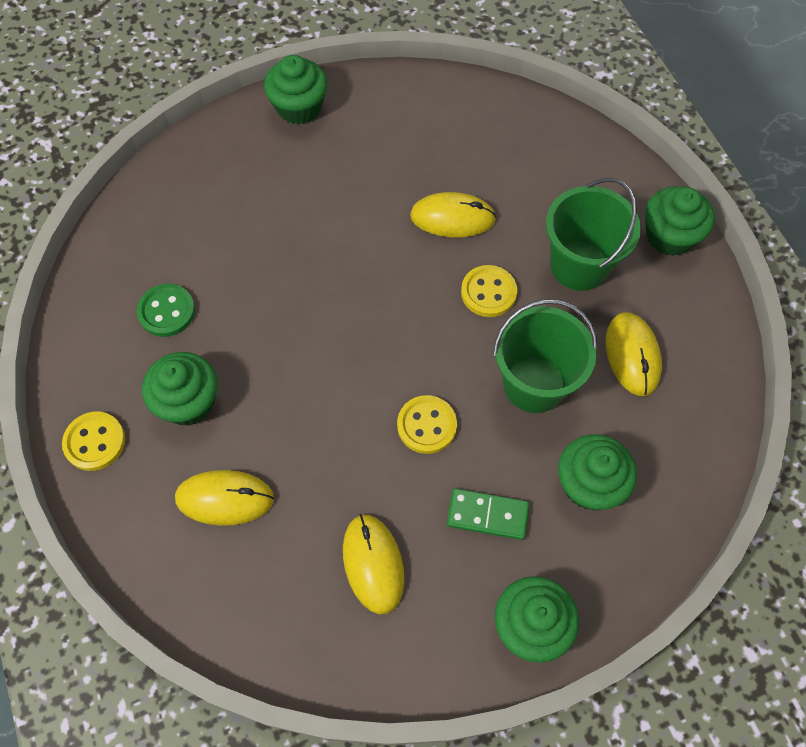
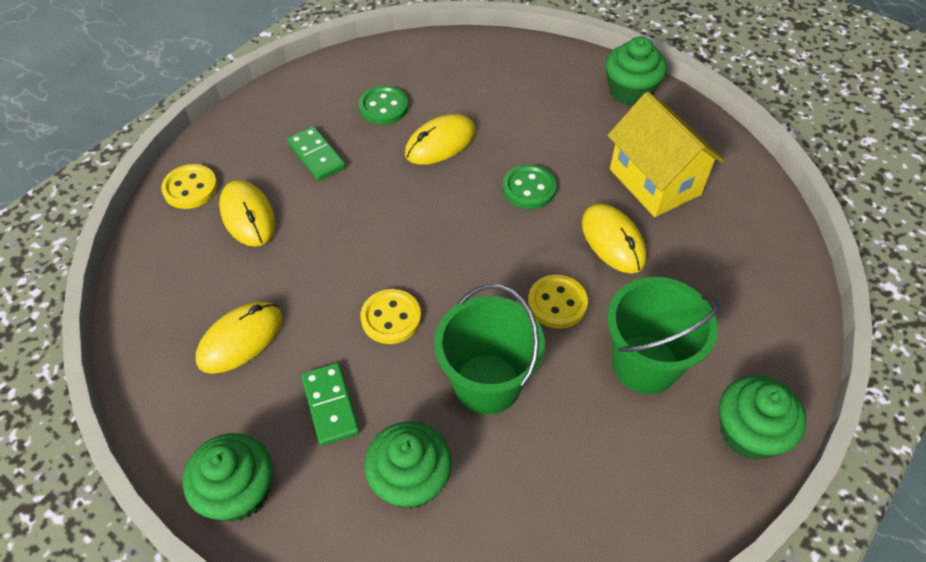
camera: 60 degrees right, 10 degrees down
yellow button [62,412,125,471] -> yellow button moved to [161,164,218,209]
green cupcake [142,352,218,426] -> green domino [287,126,346,181]
yellow mouse [606,312,662,396] -> yellow mouse moved to [405,114,476,165]
none -> green button [503,164,556,209]
none -> yellow house [608,92,724,217]

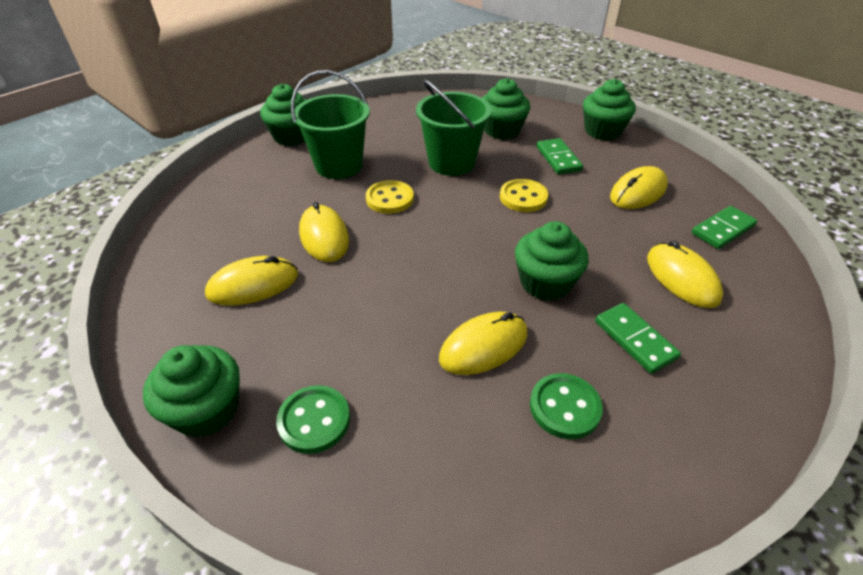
camera: 175 degrees left, 10 degrees down
yellow button [161,164,218,209] -> none
green button [503,164,556,209] -> green button moved to [276,385,350,454]
yellow house [608,92,724,217] -> yellow mouse [205,256,298,306]
none -> green cupcake [515,221,589,301]
none -> green domino [692,206,758,249]

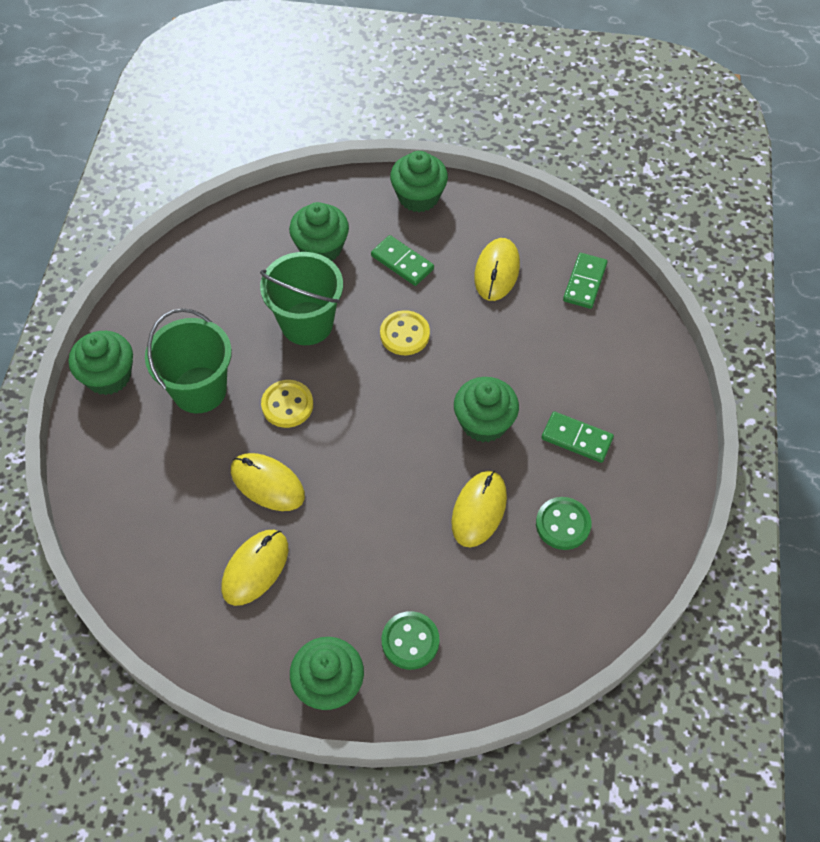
camera: 35 degrees left, 15 degrees up
yellow mouse [647,241,723,308] -> none

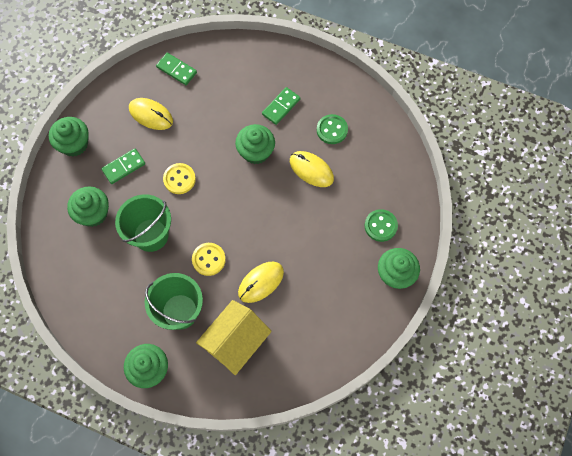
camera: 75 degrees left, 10 degrees up
yellow mouse [221,530,288,606] -> none
none -> yellow house [196,300,272,375]

